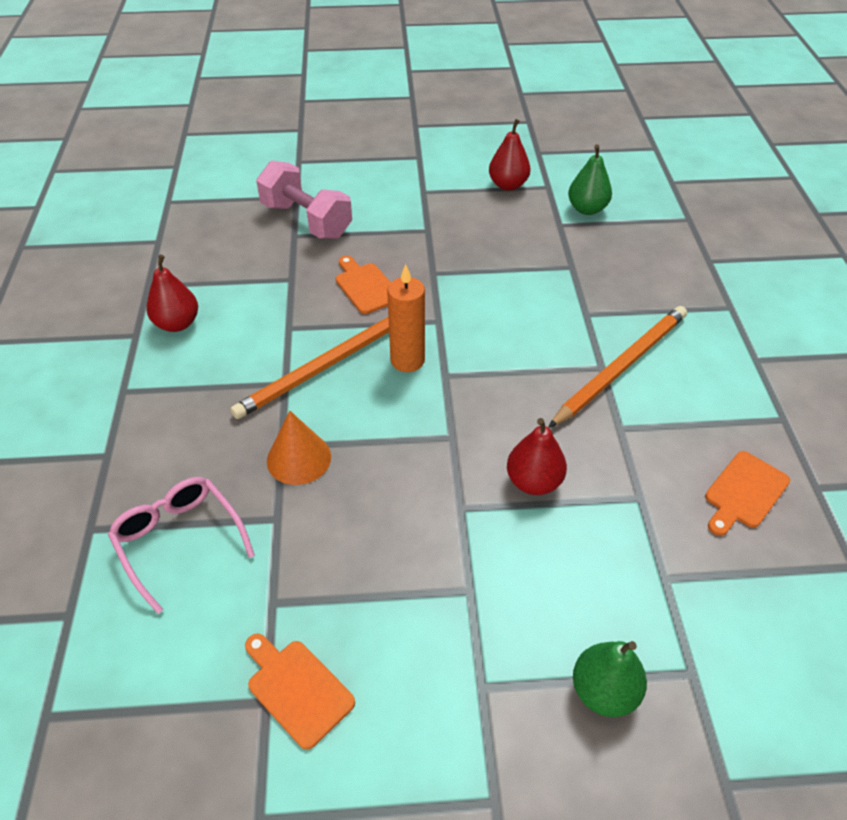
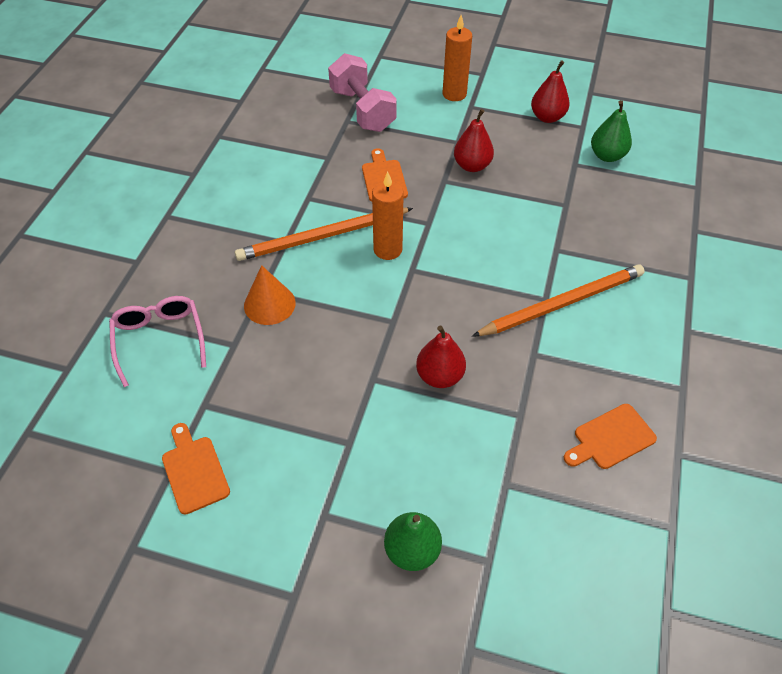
camera: 20 degrees right, 5 degrees up
red pear [146,255,198,332] -> red pear moved to [454,109,494,172]
none -> orange candle [443,15,472,101]

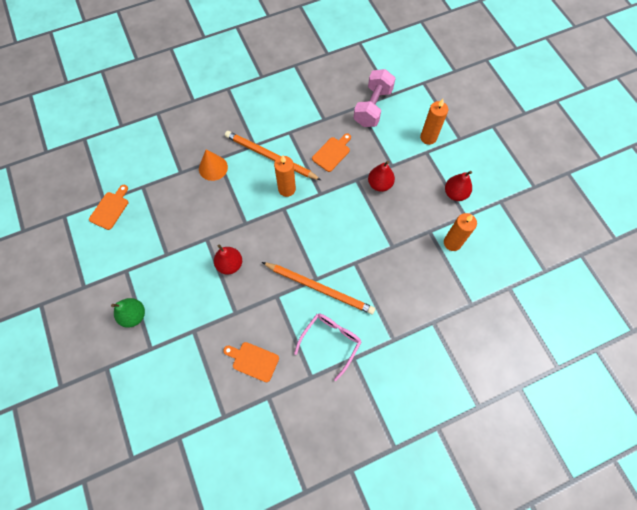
camera: 50 degrees right, 15 degrees up
pink glasses [109,296,206,387] -> pink glasses moved to [294,313,361,381]
green pear [591,100,632,162] -> orange candle [444,213,477,251]

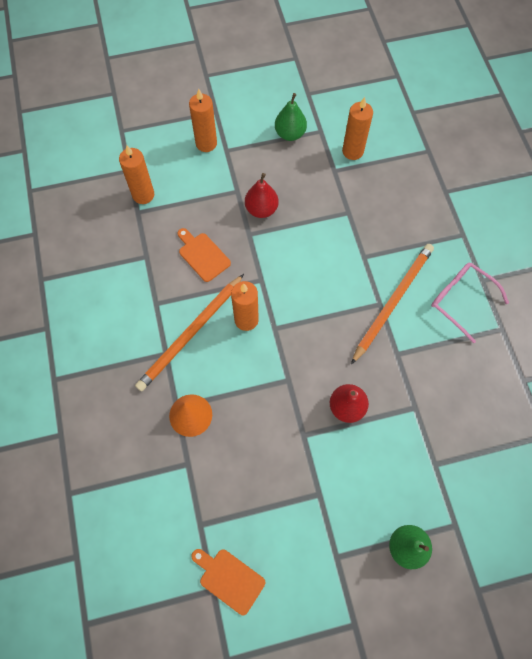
camera: 80 degrees left, 0 degrees up
orange cutting board [223,342,279,382] -> none
pink dumbbell [353,69,396,127] -> orange candle [119,145,154,204]
red pear [445,171,472,201] -> green pear [275,93,307,141]

